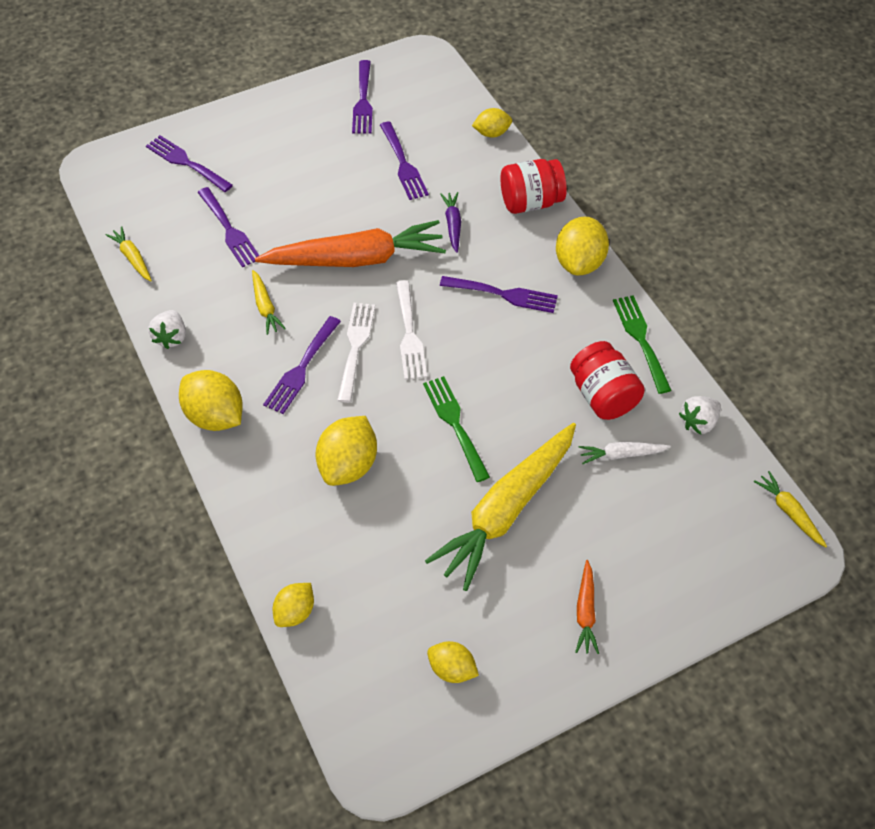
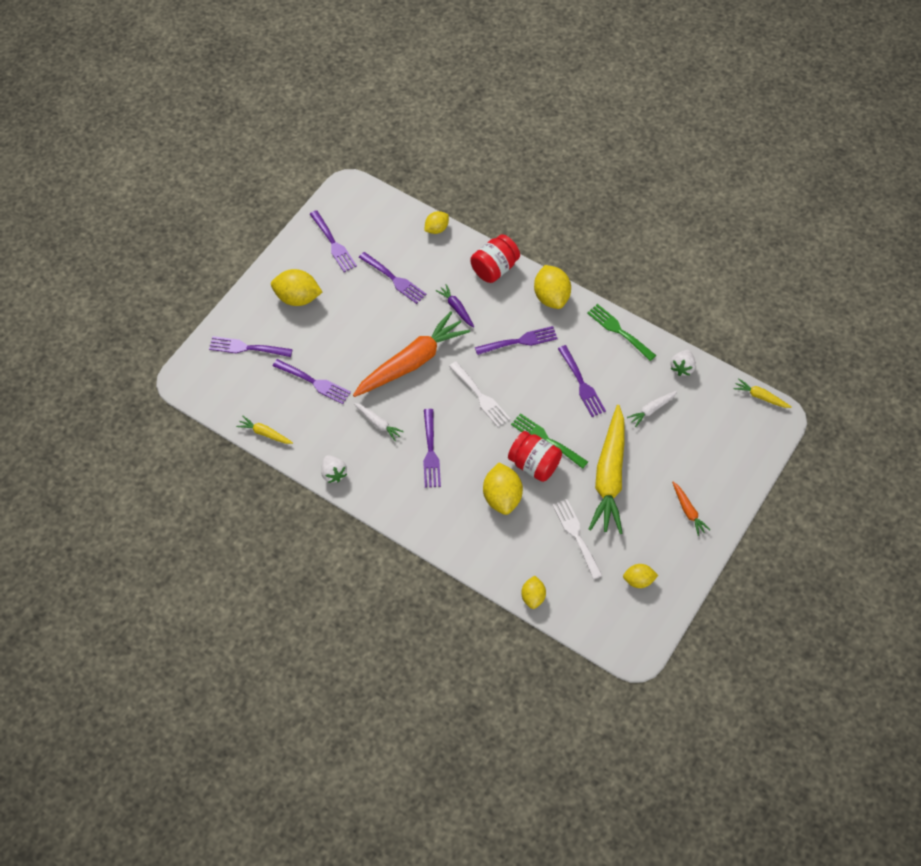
camera: 30 degrees left, 5 degrees up
yellow lemon [179,370,243,431] -> yellow lemon moved to [271,269,322,306]
yellow carrot [252,270,286,335] -> white carrot [354,403,404,441]
white fork [337,303,375,403] -> white fork moved to [552,499,603,579]
red jar [570,341,645,420] -> red jar moved to [508,431,562,482]
none -> purple fork [558,345,606,417]

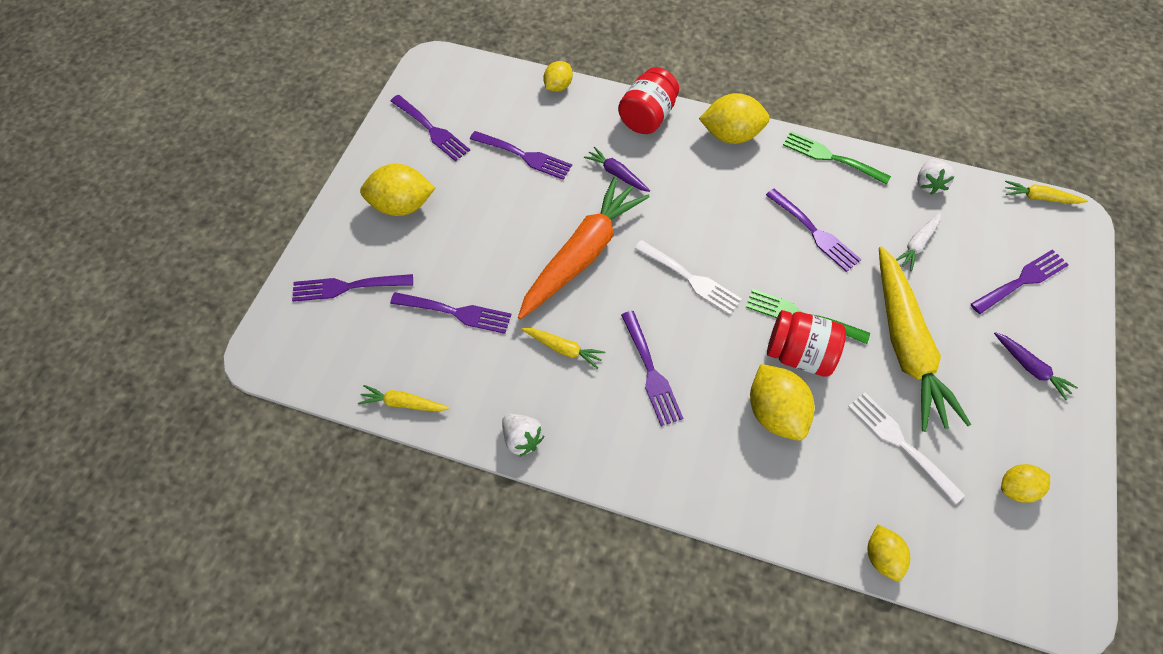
camera: 15 degrees left, 0 degrees up
white carrot [354,403,404,441] -> yellow carrot [521,328,605,369]
purple fork [475,326,558,355] -> purple fork moved to [971,249,1069,314]
yellow lemon [534,265,571,309] -> yellow lemon turned 60 degrees counterclockwise [699,93,770,144]
orange carrot [672,482,710,536] -> purple carrot [994,332,1078,400]

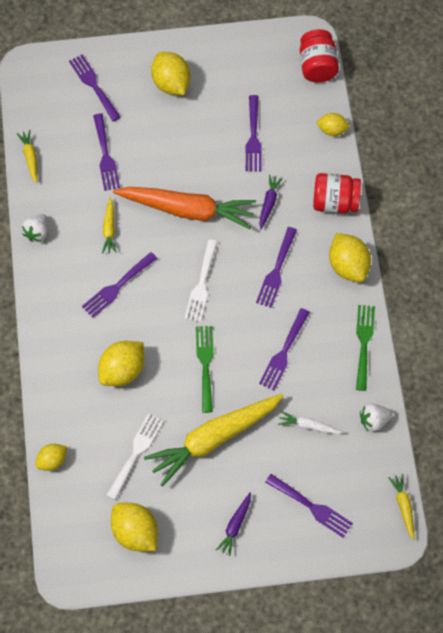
camera: 65 degrees right, 5 degrees up
purple fork [391,95,470,161] -> purple fork moved to [256,227,297,308]
red jar [767,310,846,377] -> red jar moved to [300,29,339,83]
yellow lemon [1001,464,1050,503] -> yellow lemon [111,503,158,551], size x1.67

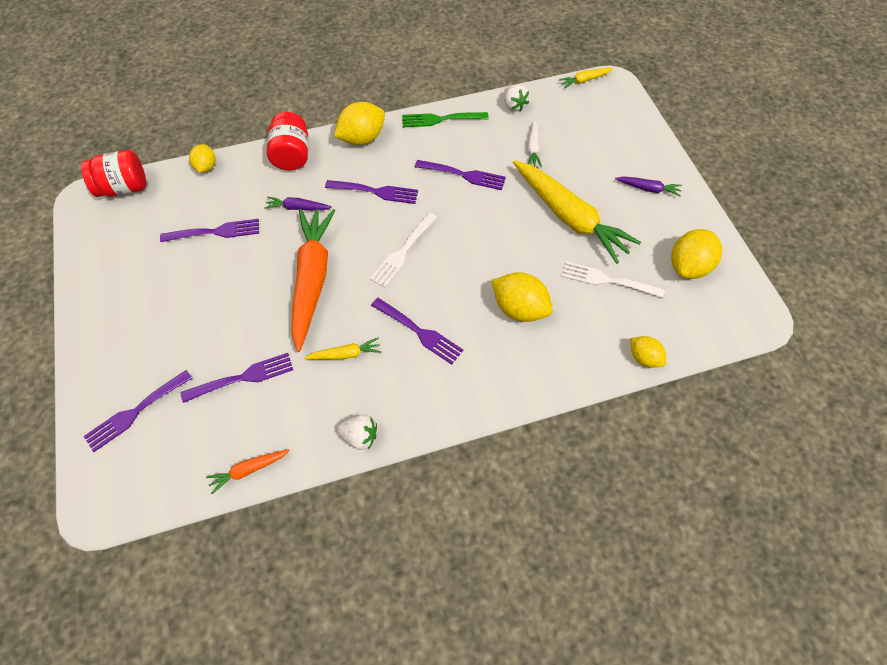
camera: 100 degrees left, 5 degrees down
yellow carrot [17,130,37,183] -> orange carrot [206,449,290,494]
yellow lemon [151,52,191,95] -> none
white fork [184,239,218,323] -> white fork turned 120 degrees clockwise [370,213,437,288]
green fork [196,326,214,413] -> none
purple fork [265,474,353,538] -> none

